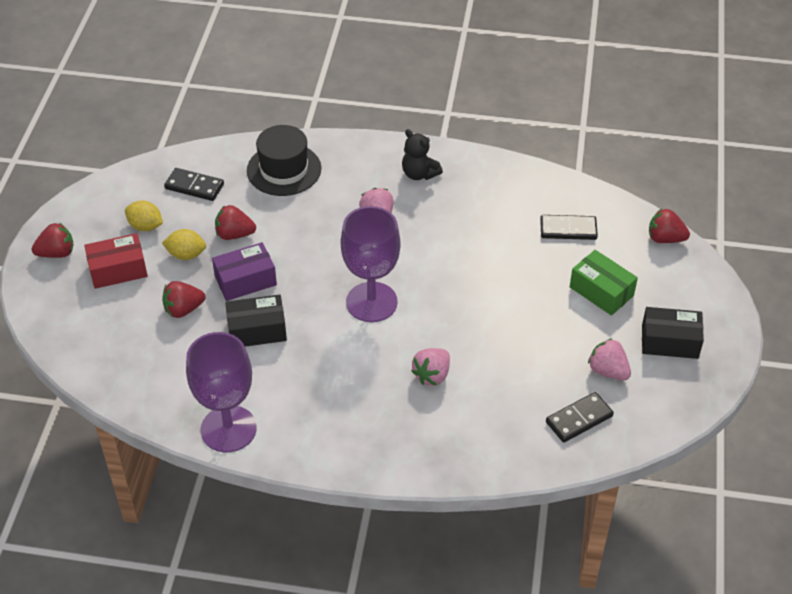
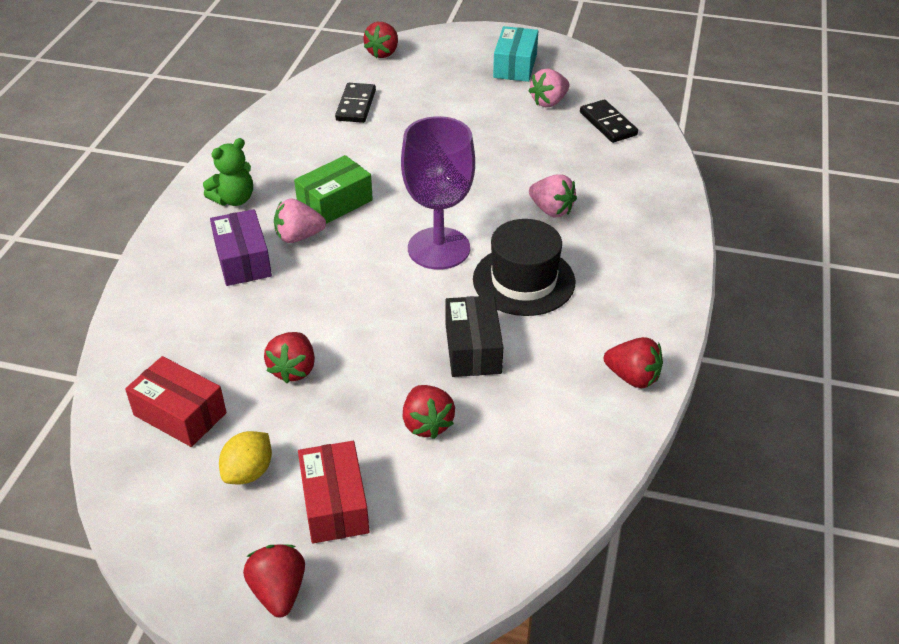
camera: 85 degrees left, 5 degrees down
yellow lemon [162,229,206,260] -> none
black domino [164,168,224,201] -> red box [125,356,227,447]
purple goblet [186,332,257,452] -> red strawberry [604,337,663,388]
purple box [212,242,277,301] -> purple box moved to [210,209,272,286]
black hat [247,125,321,196] -> black hat moved to [473,219,576,316]
black teddy bear [402,129,443,180] -> green teddy bear [203,138,253,206]
green box [570,250,638,316] -> green box moved to [294,155,373,224]
black box [642,307,704,359] -> turquoise box [493,26,538,82]

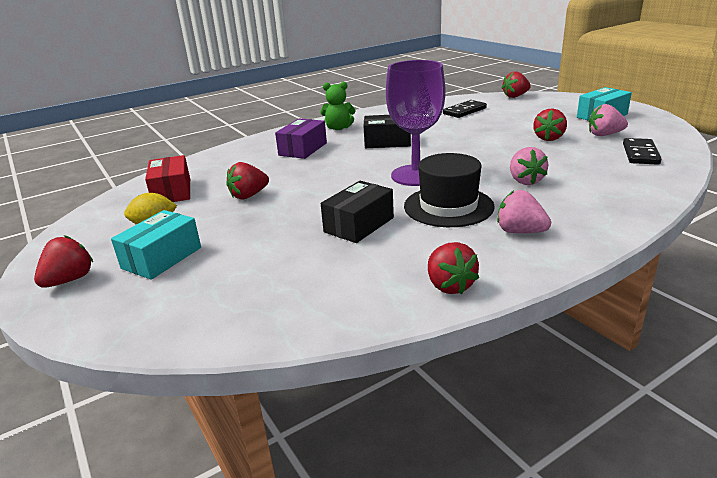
camera: 45 degrees right, 15 degrees down
pink strawberry [274,198,326,243] -> pink strawberry moved to [497,190,551,233]
green box [294,155,373,224] -> black box [363,115,411,148]
red box [298,441,370,543] -> turquoise box [111,210,201,280]
red strawberry [403,385,455,439] -> red strawberry moved to [533,108,567,141]

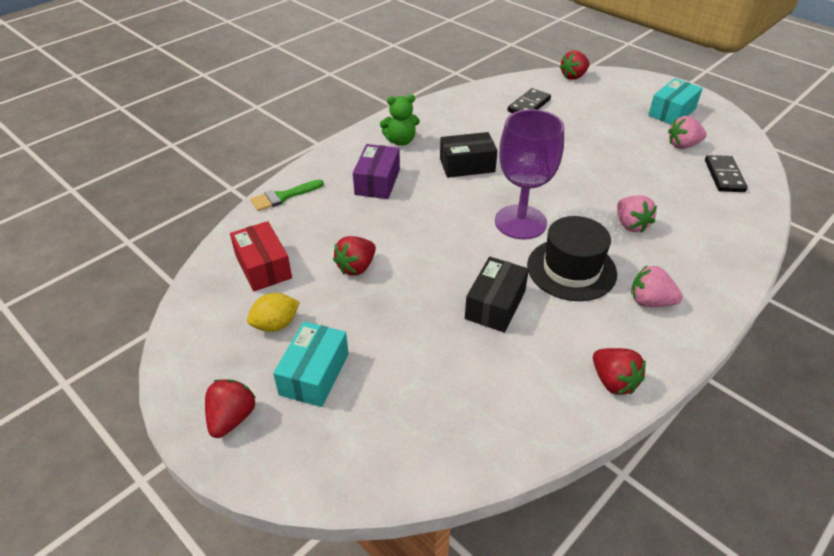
camera: 15 degrees left, 15 degrees up
red strawberry [533,108,567,141] -> none
none -> green brush [250,180,324,211]

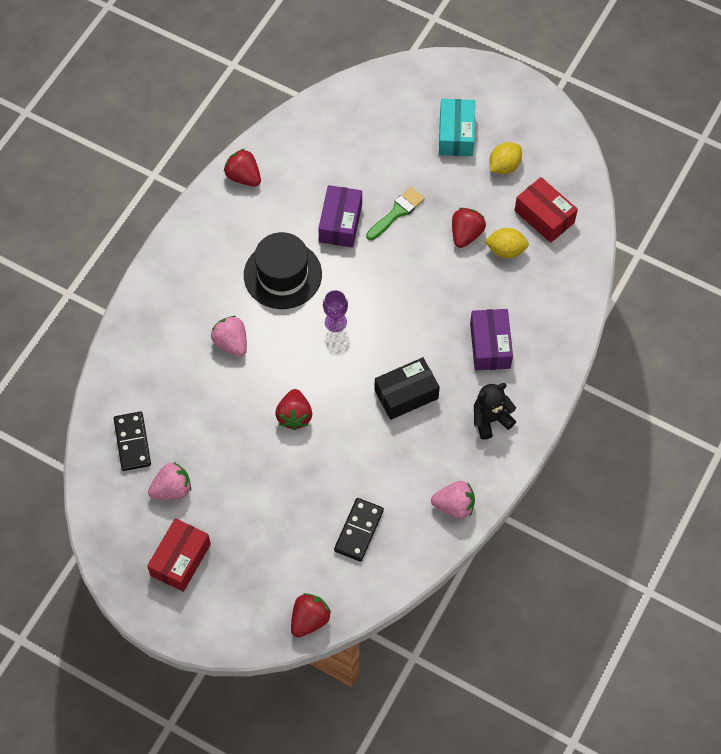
camera: 165 degrees right, 20 degrees up
red strawberry [205,379,256,438] -> red strawberry moved to [275,389,312,430]
green brush [250,180,324,211] -> green brush moved to [366,187,425,240]
green teddy bear [380,94,420,146] -> black teddy bear [474,383,516,440]
black box [465,257,529,333] -> purple box [318,185,362,248]
purple goblet [495,109,564,239] -> purple goblet [323,290,348,332], size x0.44
pink strawberry [631,265,683,307] -> pink strawberry moved to [431,481,475,519]
turquoise box [648,78,703,125] -> red box [147,518,211,592]
none -> yellow lemon [485,228,529,258]

